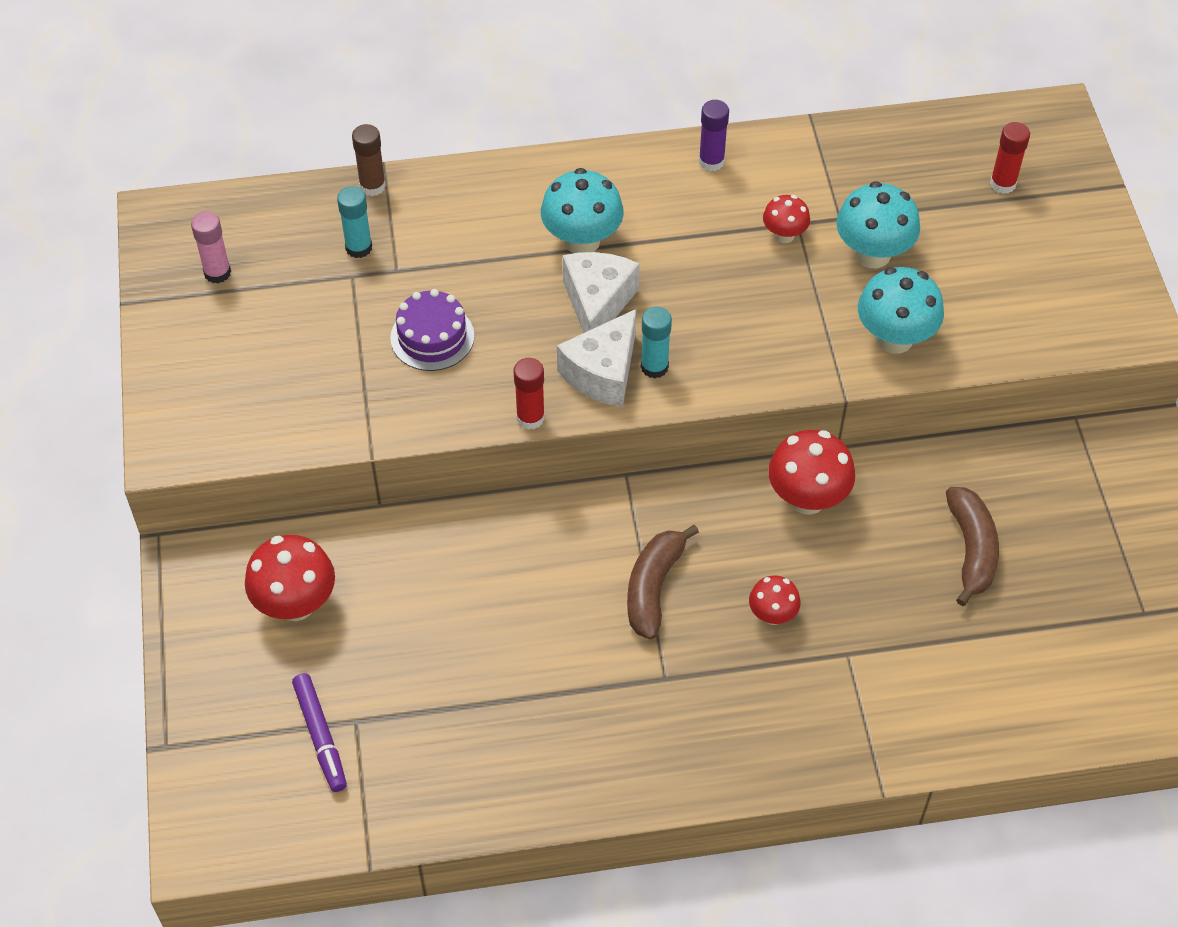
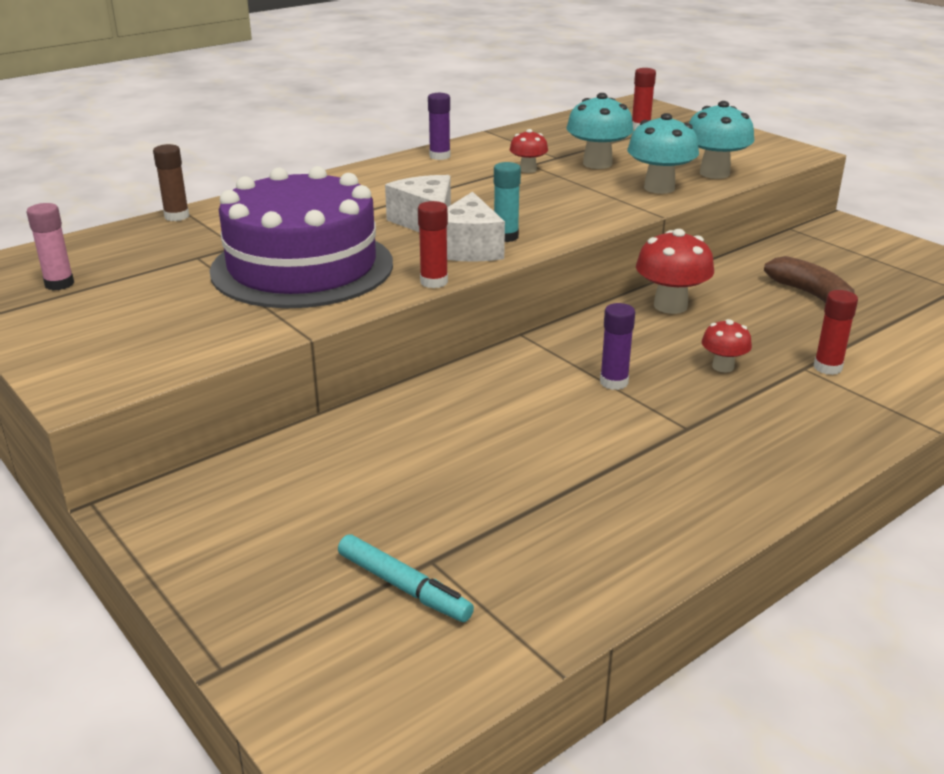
camera: 30 degrees left, 25 degrees down
red mushroom [245,535,335,621] -> none
purple marker [292,673,347,792] -> turquoise marker [338,534,474,622]
turquoise glue stick [337,186,372,258] -> none
purple cake [390,289,474,371] -> purple cake [210,166,393,308], size x2.21
turquoise mushroom [541,168,624,253] -> turquoise mushroom moved to [689,101,754,179]
brown banana [627,525,699,640] -> purple glue stick [600,303,635,390]
none -> red glue stick [814,290,858,375]

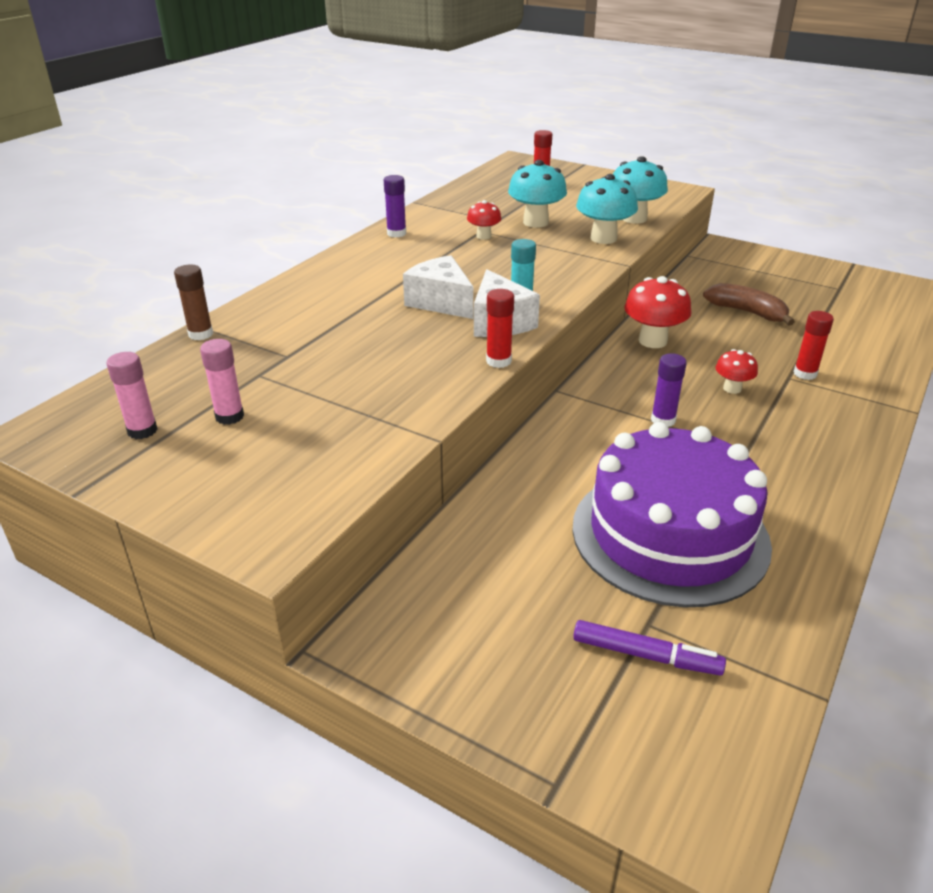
camera: 20 degrees left, 5 degrees up
purple cake [210,166,393,308] -> purple cake moved to [572,422,772,607]
turquoise marker [338,534,474,622] -> purple marker [573,620,726,675]
none -> pink glue stick [200,339,244,425]

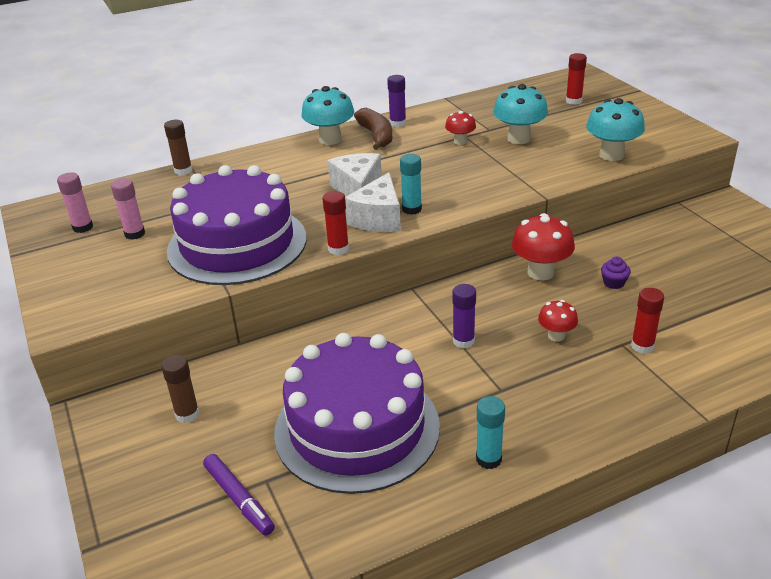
camera: 35 degrees right, 0 degrees up
turquoise mushroom [576,174,638,244] -> turquoise mushroom moved to [301,86,354,145]
brown banana [703,283,795,326] -> brown banana moved to [354,108,392,150]
none -> brown glue stick [161,355,200,423]
none -> purple cake [167,165,307,285]
none -> turquoise glue stick [476,396,505,469]
none -> purple cupcake [601,257,631,289]

